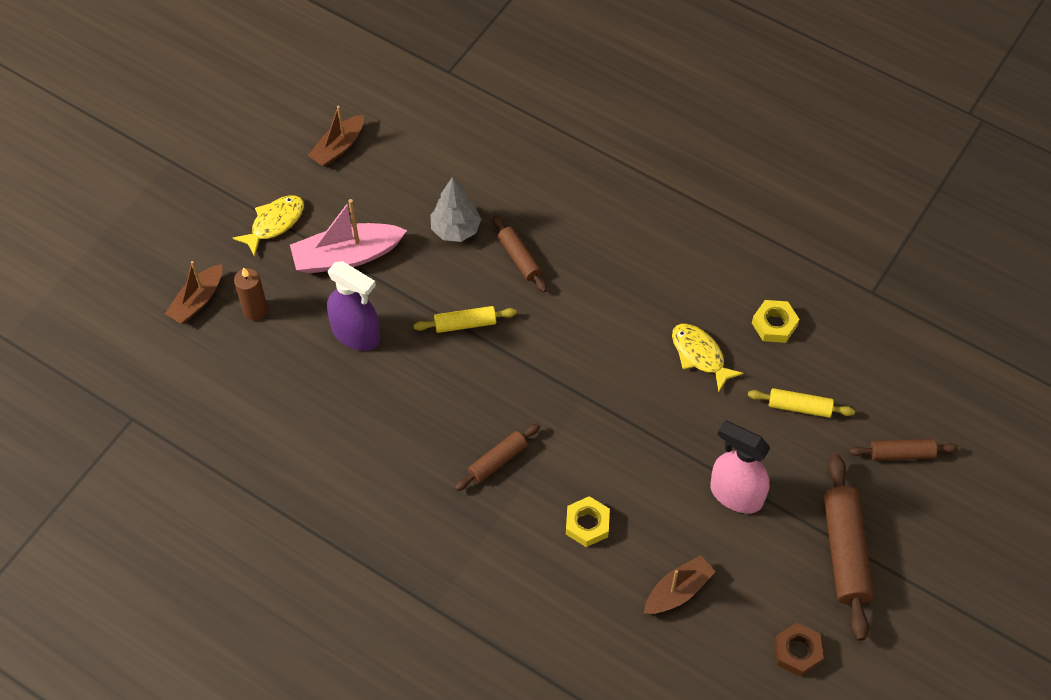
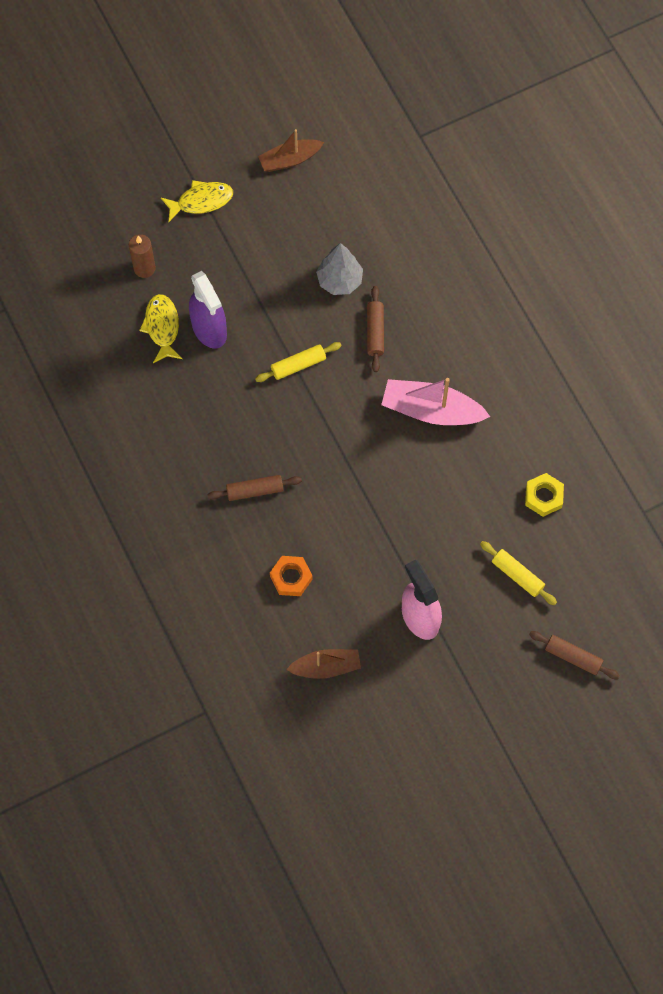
camera: 30 degrees right, 10 degrees up
brown boat [165,261,222,324] -> none
pink boat [290,199,407,274] -> pink boat moved to [381,378,490,425]
yellow rolling pin [414,306,517,333] -> yellow rolling pin turned 45 degrees counterclockwise [255,342,342,382]
yellow nut [566,496,610,547] -> orange nut [270,556,313,596]
yellow fish [672,324,744,392] -> yellow fish moved to [139,294,182,363]
brown nut [774,623,824,677] -> none
brown rolling pin [823,454,874,641] -> none

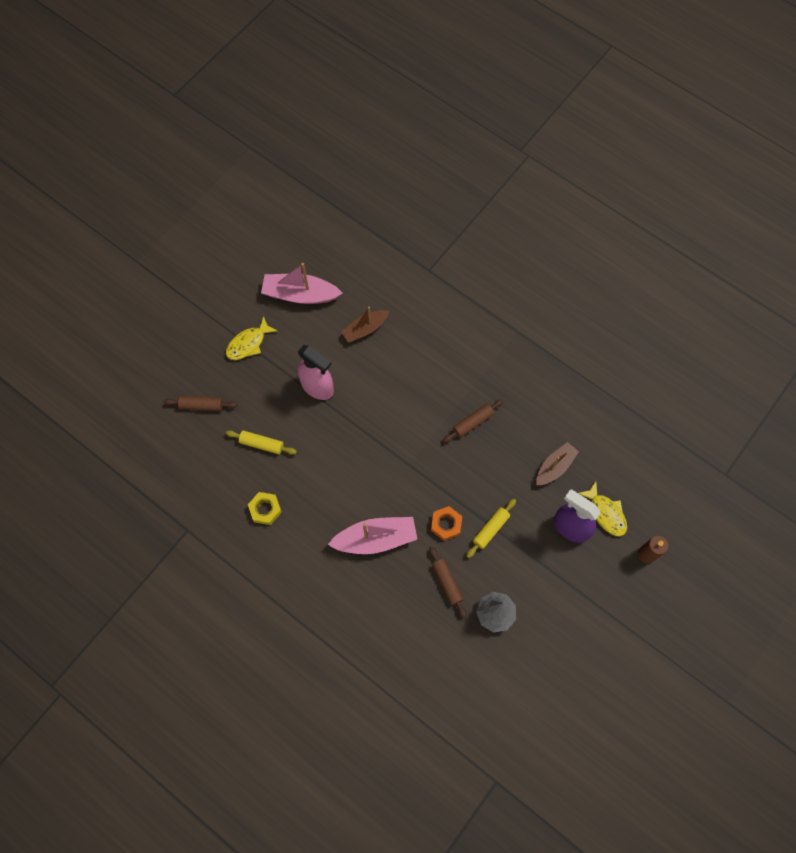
camera: 155 degrees right, 0 degrees up
yellow fish [161,180,233,222] -> yellow fish moved to [226,316,278,360]
brown boat [258,129,324,172] -> brown boat moved to [536,442,579,486]
orange nut [270,556,313,596] -> orange nut moved to [431,506,462,541]
none -> pink boat [261,263,342,304]

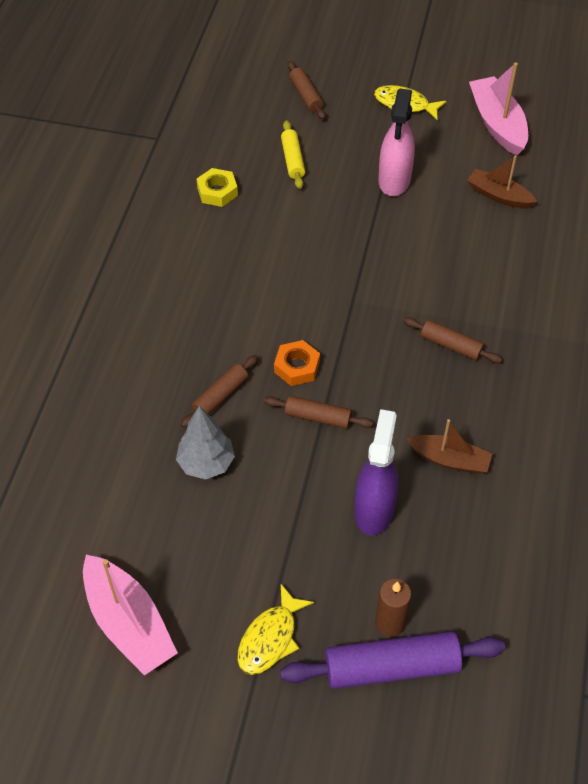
camera: 65 degrees right, 15 degrees down
pink boat [328,517,417,554] -> pink boat moved to [83,555,178,675]
yellow rolling pin [467,499,516,558] -> brown rolling pin [264,396,373,429]
yellow fish [578,481,627,537] -> yellow fish moved to [237,584,314,675]
none -> purple rolling pin [280,631,505,689]

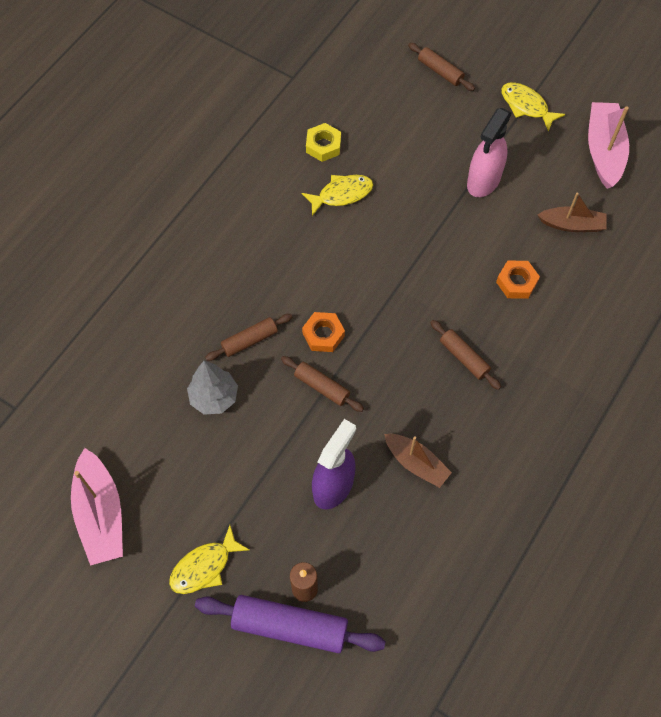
camera: 20 degrees right, 10 degrees up
yellow rolling pin [281,121,305,189] -> none
brown rolling pin [287,61,326,120] -> brown rolling pin turned 45 degrees counterclockwise [408,43,475,91]
brown boat [467,155,537,209] -> brown boat turned 135 degrees clockwise [538,192,607,232]
none -> yellow fish [302,175,373,216]
none -> orange nut [496,261,540,299]

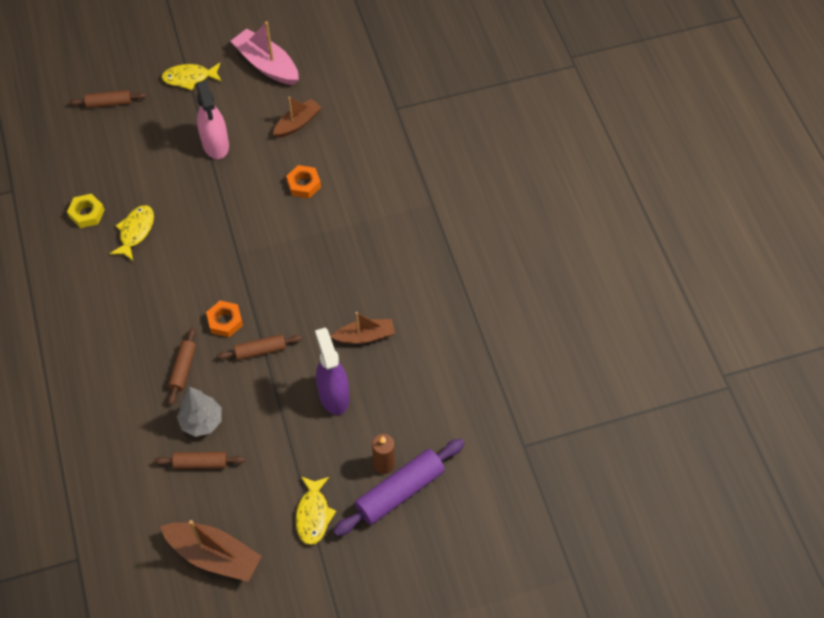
camera: 50 degrees left, 5 degrees down
pink boat [71,448,123,566] -> brown boat [160,520,262,582]
brown rolling pin [430,320,501,390] -> brown rolling pin moved to [154,452,245,469]

